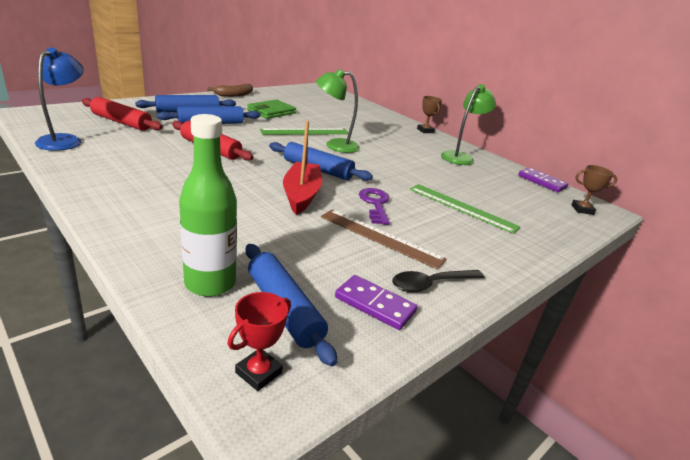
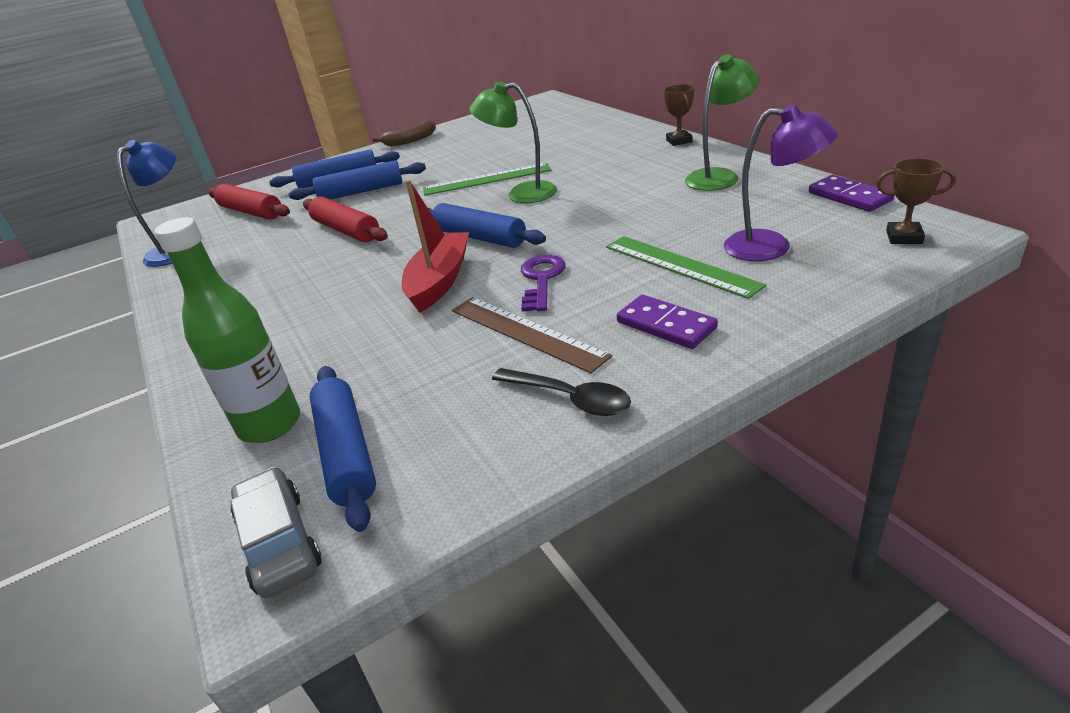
camera: 20 degrees right, 5 degrees up
red trophy [227,292,291,391] -> grey car [230,467,322,598]
green wallet [247,99,296,119] -> none
purple domino [335,275,417,330] -> purple domino moved to [617,295,718,349]
black spoon [392,270,484,292] -> black spoon turned 135 degrees counterclockwise [492,368,631,416]
none -> purple lamp [724,104,838,261]

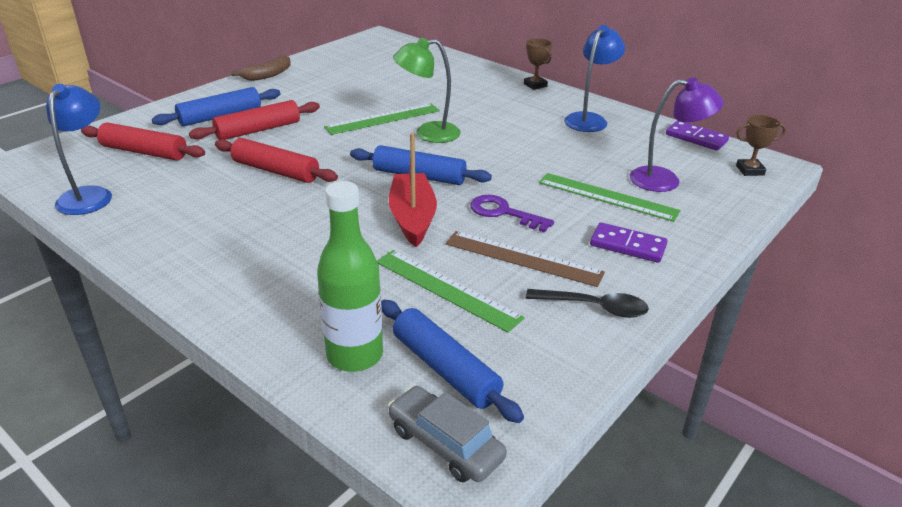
camera: 25 degrees left, 0 degrees up
blue rolling pin [288,160,426,200] -> red rolling pin [189,100,320,140]
purple key [521,255,566,312] -> purple key turned 45 degrees counterclockwise [470,195,554,233]
green lamp [685,54,759,191] -> blue lamp [564,25,625,132]
none -> green ruler [377,250,525,333]

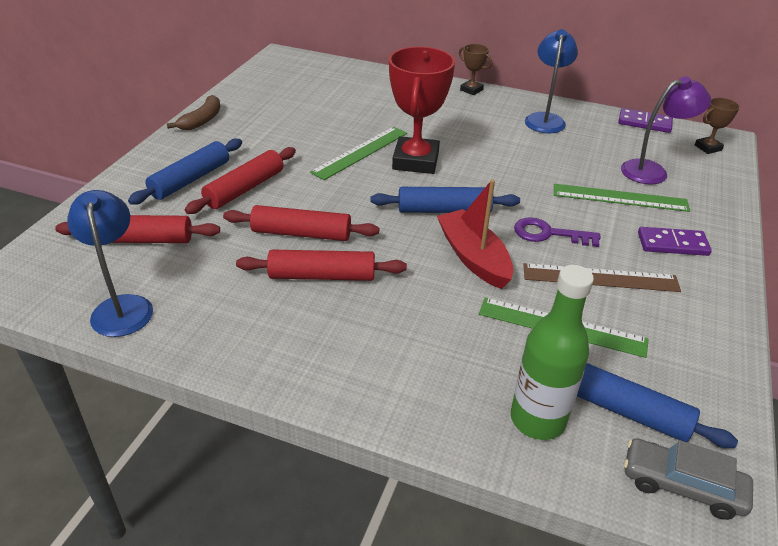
camera: 20 degrees left, 5 degrees up
green lamp [393,37,460,143] -> red trophy [389,46,455,174]
black spoon [526,289,649,318] -> none
none -> red rolling pin [236,250,407,281]

